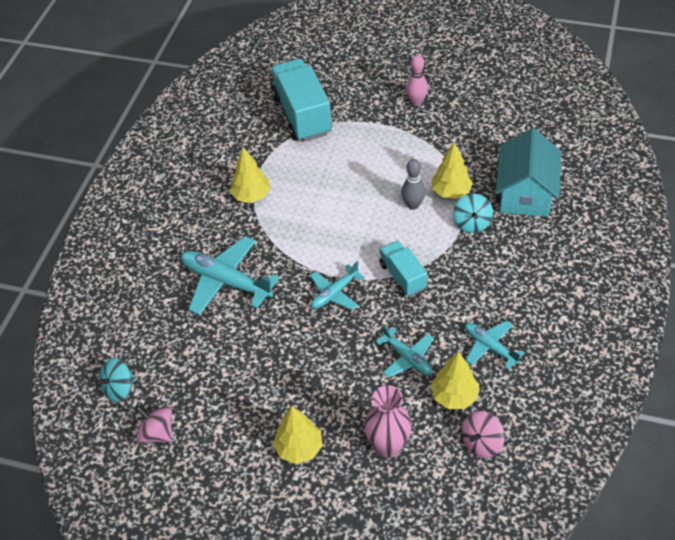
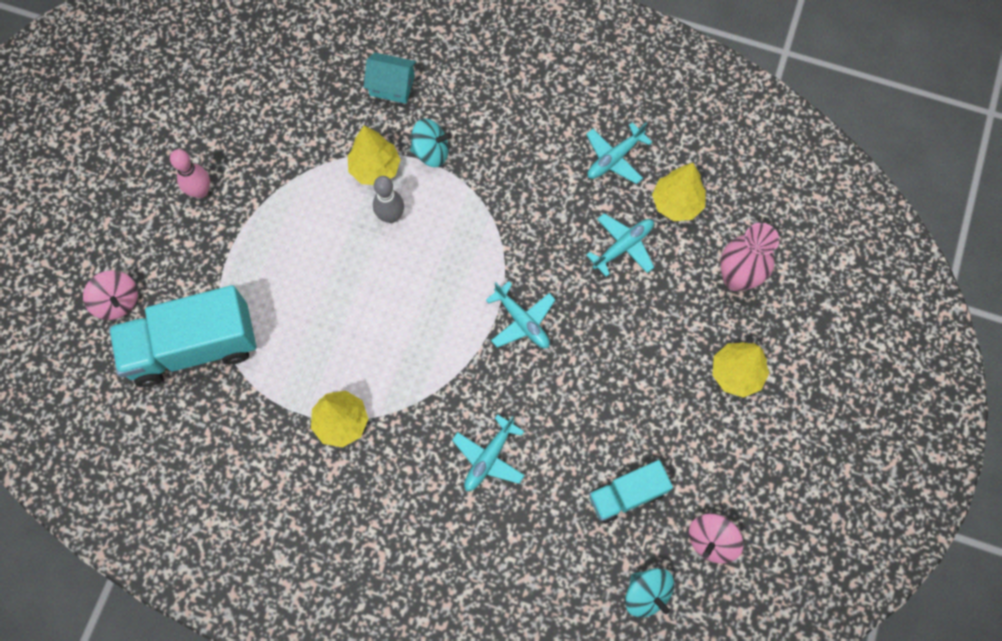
camera: 90 degrees left, 20 degrees up
turquoise plane [181,236,279,315] -> turquoise plane [452,414,525,491], size x0.59
turquoise truck [379,241,427,297] -> turquoise truck moved to [589,460,673,524]
pink spinning top [462,411,505,458] -> pink spinning top moved to [83,270,138,320]
turquoise house [496,128,561,217] -> turquoise house [364,53,416,104], size x0.54

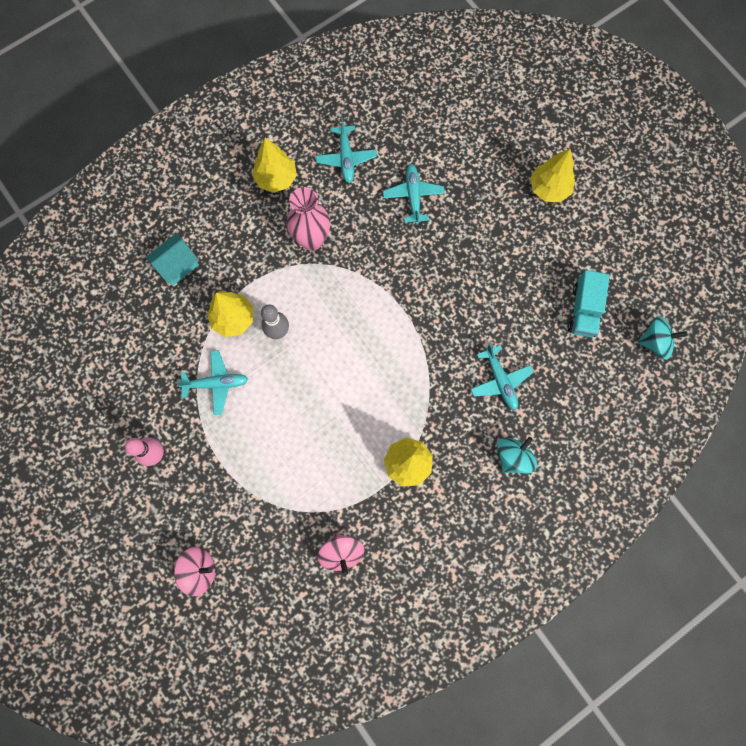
camera: 55 degrees left, 5 degrees up
turquoise truck [109,285,256,387] -> none
turquoise spinning top [410,118,451,167] -> turquoise spinning top moved to [497,437,537,474]
turquoise plane [486,281,556,348] -> turquoise plane moved to [175,350,248,415]
yellow tree [652,163,706,221] -> yellow tree moved to [252,138,297,193]
pink spinning top [689,514,743,563] -> pink spinning top moved to [318,533,364,576]
pink vase [720,223,779,291] -> pink vase moved to [287,187,330,251]

